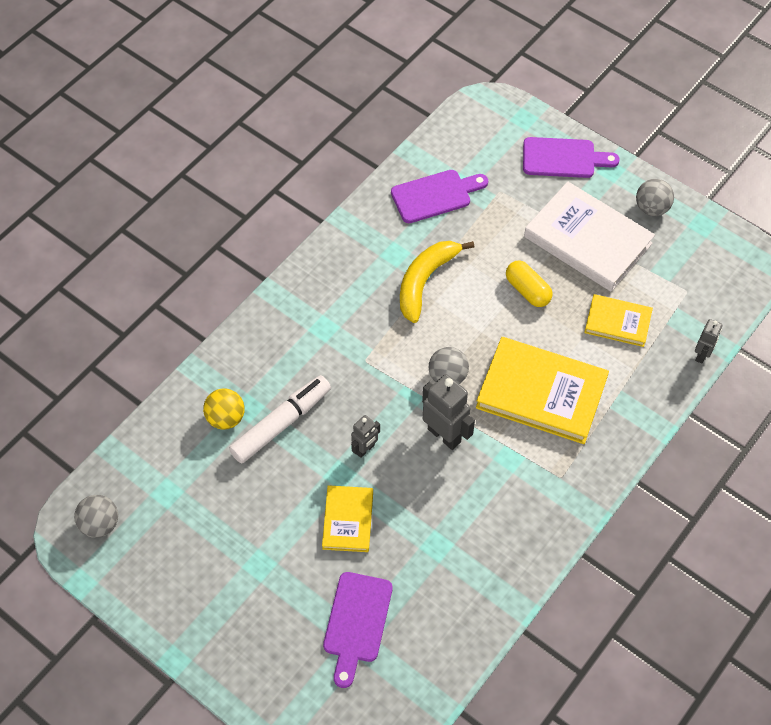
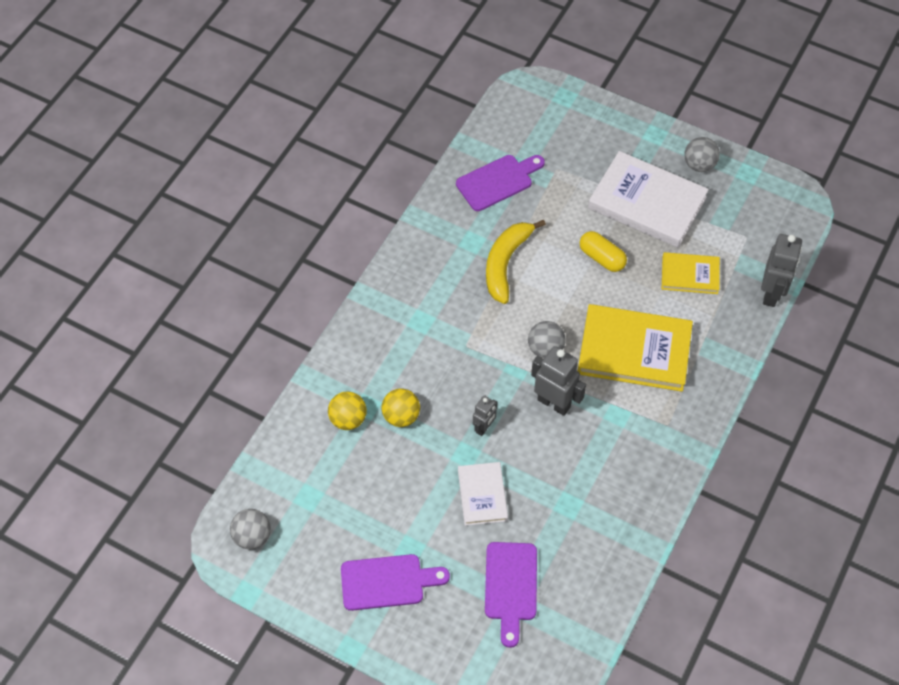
camera: 10 degrees left, 0 degrees up
white marker [229,375,331,463] -> yellow ball [382,389,420,427]
yellow book [322,485,373,552] -> white book [458,462,508,526]
purple cutting board [523,137,620,178] -> purple cutting board moved to [341,554,450,611]
grey robot [695,319,722,363] -> grey robot [761,234,802,307], size x1.73

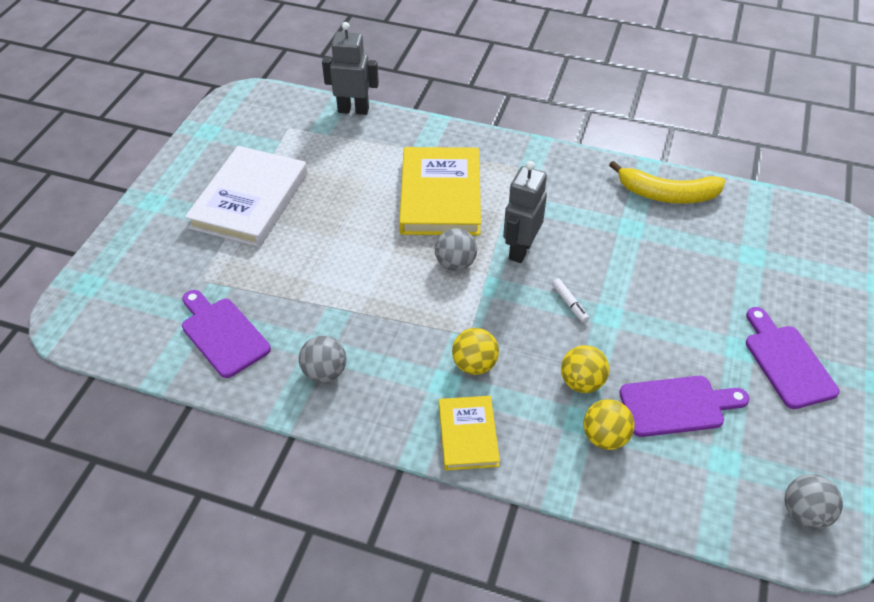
camera: 100 degrees left, 10 degrees down
white book [458,462,508,526] -> none
grey robot [473,395,497,436] -> white marker [552,278,589,323]
purple cutting board [485,542,537,648] -> purple cutting board moved to [620,376,749,437]
yellow banana [486,220,546,304] -> yellow banana moved to [609,161,725,204]
yellow capsule [580,231,627,272] -> none
yellow book [662,252,720,294] -> yellow book moved to [439,396,500,470]
grey ball [684,137,720,172] -> grey ball moved to [299,335,346,383]
none -> yellow ball [452,328,499,375]

